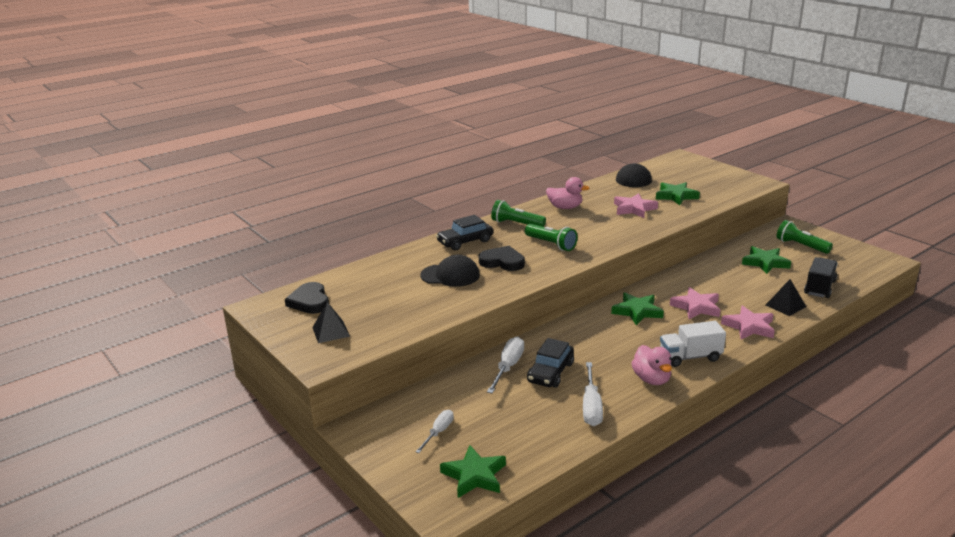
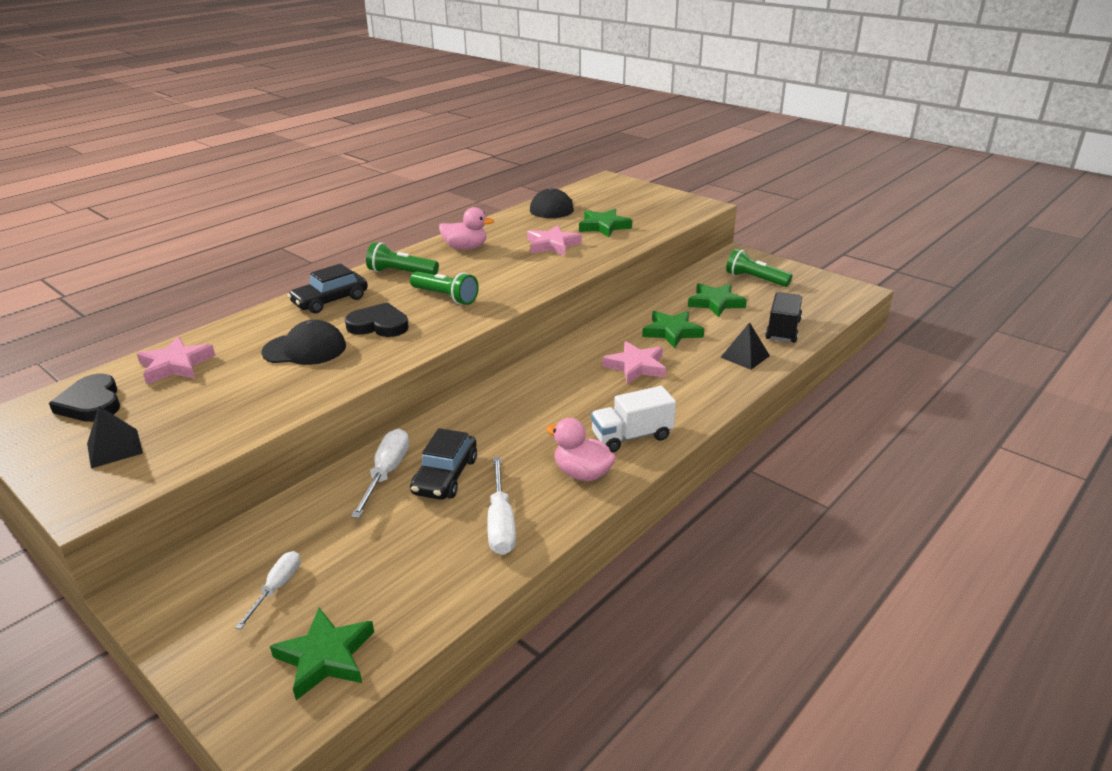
camera: 10 degrees left, 5 degrees up
green star [611,293,664,325] -> green star moved to [642,311,704,348]
pink duck [632,345,672,385] -> pink duck turned 150 degrees clockwise [546,418,616,481]
pink star [721,305,775,339] -> pink star moved to [137,337,215,384]

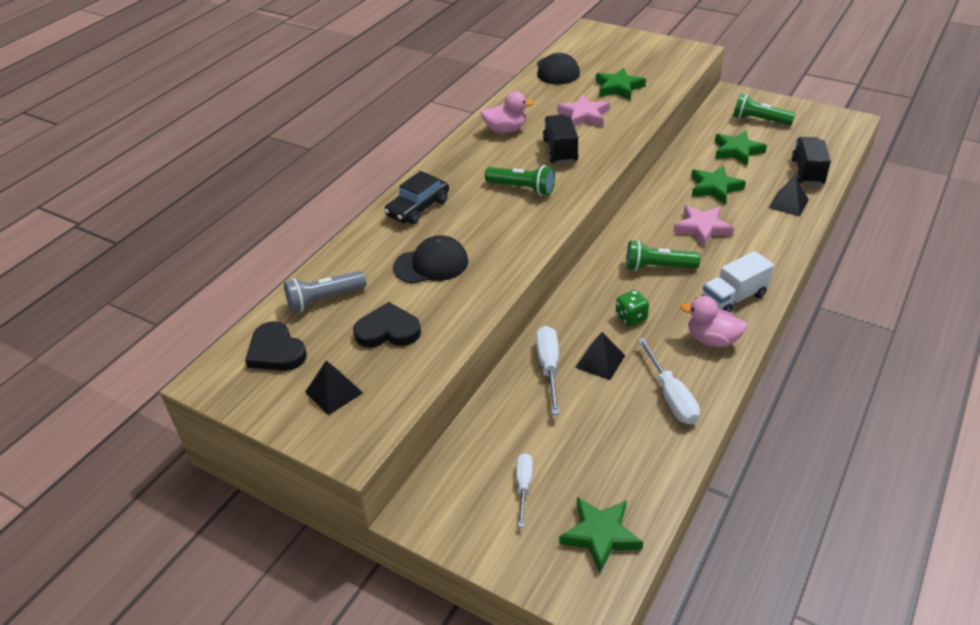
camera: 10 degrees left, 10 degrees up
pink star [137,337,215,384] -> grey flashlight [284,271,366,313]
black heart [345,302,409,337] -> black heart moved to [353,302,421,348]
green flashlight [366,242,439,275] -> green flashlight moved to [626,240,700,271]
black car [410,428,477,500] -> black pyramid [575,332,625,380]
none -> black truck [543,114,579,164]
none -> green dice [616,290,649,327]

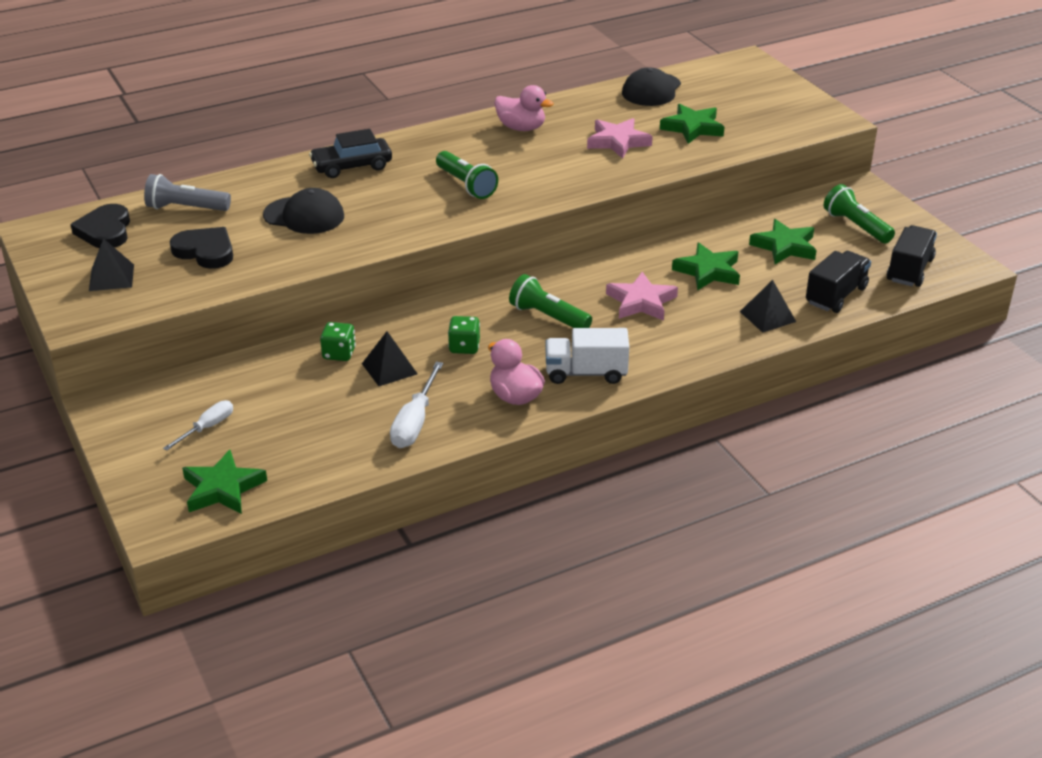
camera: 30 degrees right, 5 degrees down
white screwdriver [536,326,560,415] -> green dice [320,322,356,361]
black truck [543,114,579,164] -> black truck moved to [887,225,937,287]

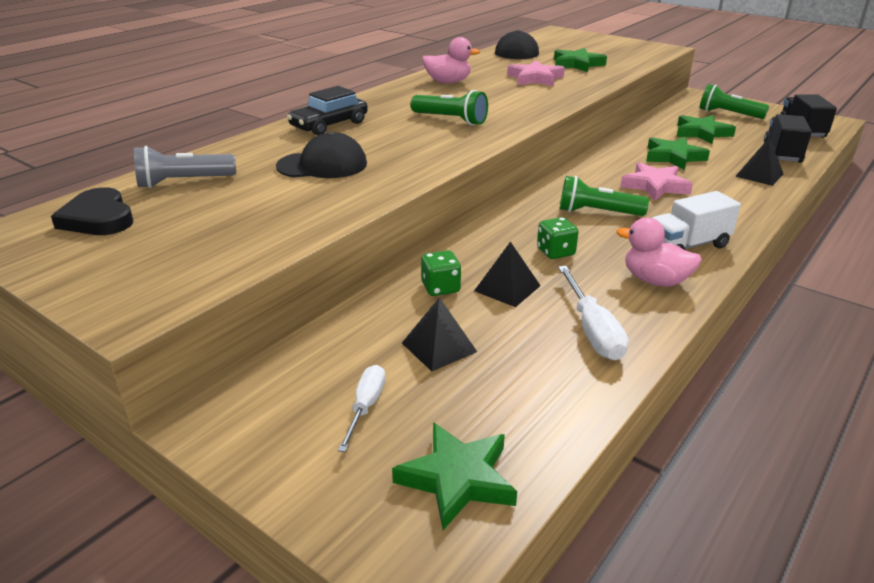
camera: 25 degrees left, 5 degrees down
black pyramid [89,239,134,291] -> black pyramid moved to [402,297,477,371]
black heart [170,227,233,269] -> none

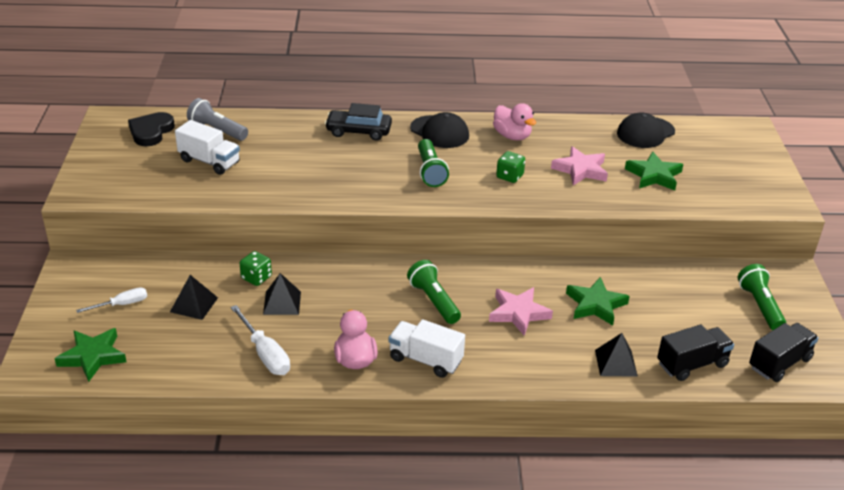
camera: 50 degrees right, 5 degrees up
black cap [276,132,367,178] -> black cap moved to [410,112,469,148]
green dice [537,217,578,259] -> green dice moved to [496,151,525,183]
white screwdriver [558,266,628,360] -> white screwdriver turned 75 degrees counterclockwise [230,305,290,375]
green star [677,115,736,144] -> none
none -> white truck [175,120,240,175]

